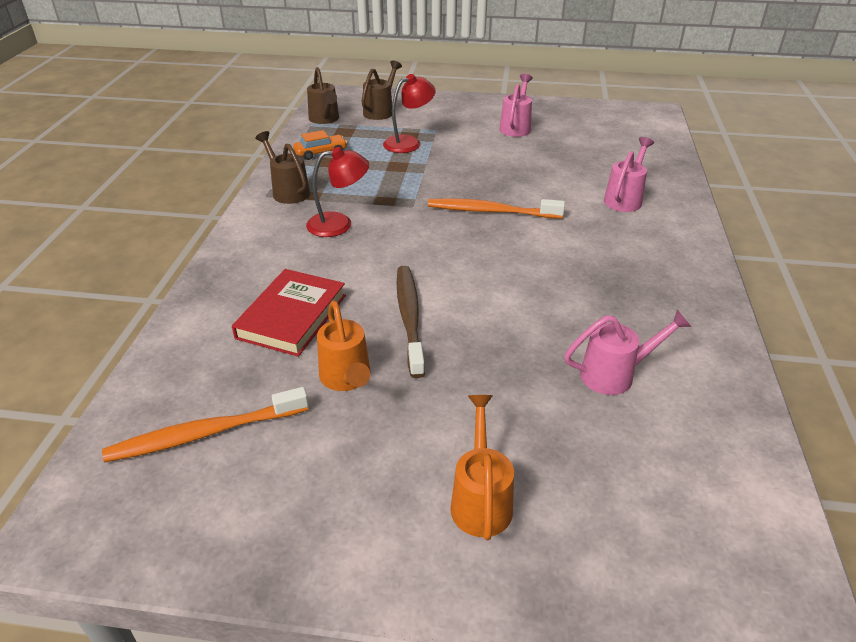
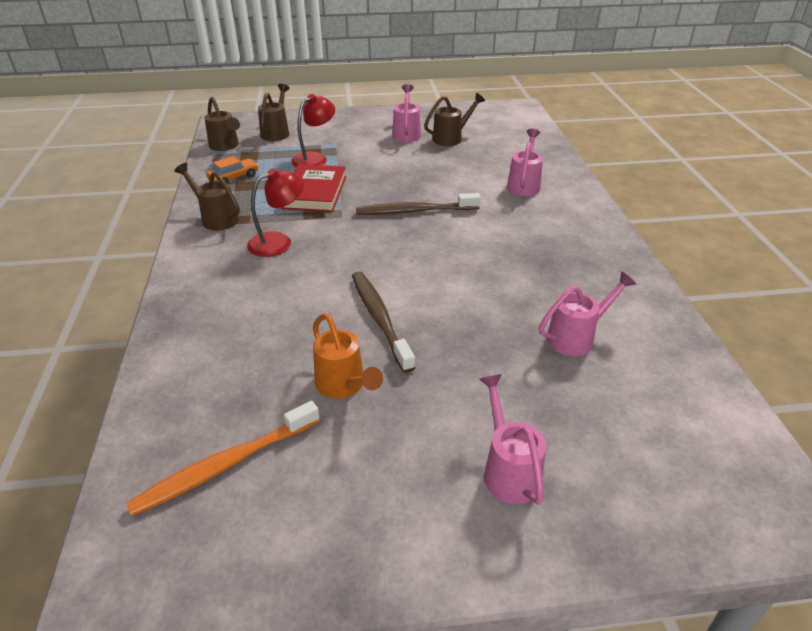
camera: 15 degrees left, 0 degrees up
red book [232,269,346,357] -> red book moved to [281,164,346,212]
orange toothbrush [428,198,565,219] -> brown toothbrush [356,193,481,215]
orange watering can [450,395,514,540] -> pink watering can [480,374,546,505]
none -> brown watering can [424,93,485,146]

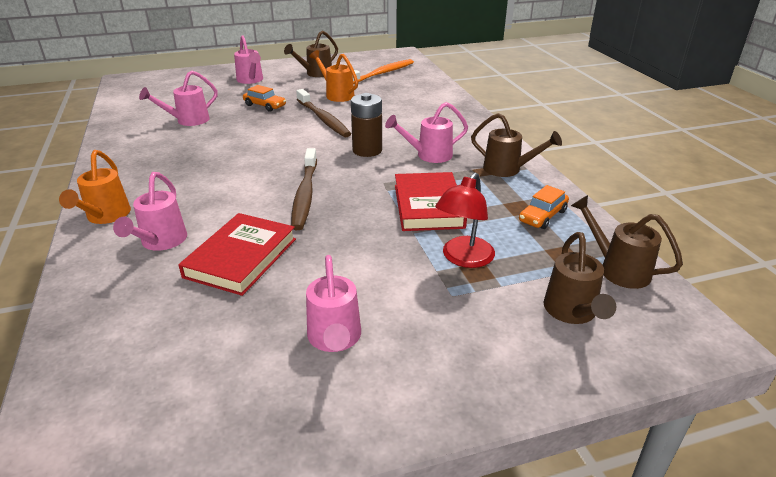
camera: 170 degrees right, 5 degrees down
red lamp [247,168,304,257] -> pink watering can [385,102,468,163]
brown toothbrush [356,193,481,215] -> brown toothbrush turned 105 degrees clockwise [291,148,317,230]
brown watering can [424,93,485,146] -> brown watering can moved to [284,31,338,77]
none -> orange watering can [59,150,131,224]
none -> red book [178,213,296,296]
none -> orange car [243,85,286,111]
none -> brown battery [351,93,382,157]

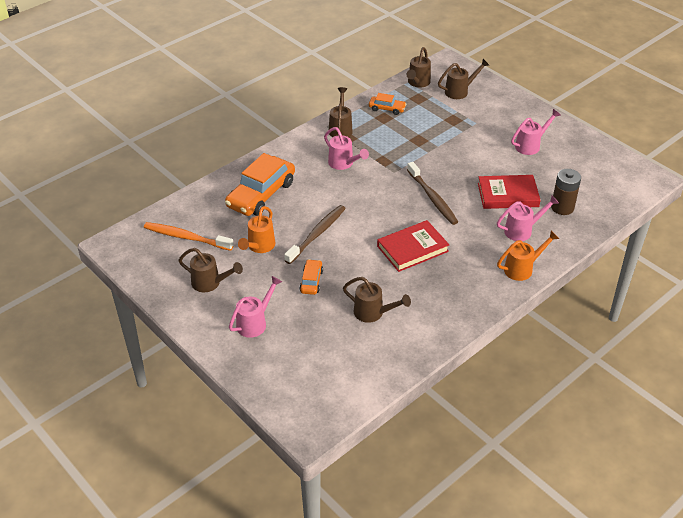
camera: 115 degrees left, 10 degrees up
pink watering can [139,71,218,126] -> brown watering can [343,277,411,323]
brown toothbrush [291,148,317,230] -> brown toothbrush turned 90 degrees clockwise [407,162,458,225]
brown battery [351,93,382,157] -> brown battery moved to [551,169,581,215]
red book [395,172,467,231] -> red book moved to [377,220,449,272]
red lamp [435,173,495,268] -> none
none -> orange car [225,153,295,216]

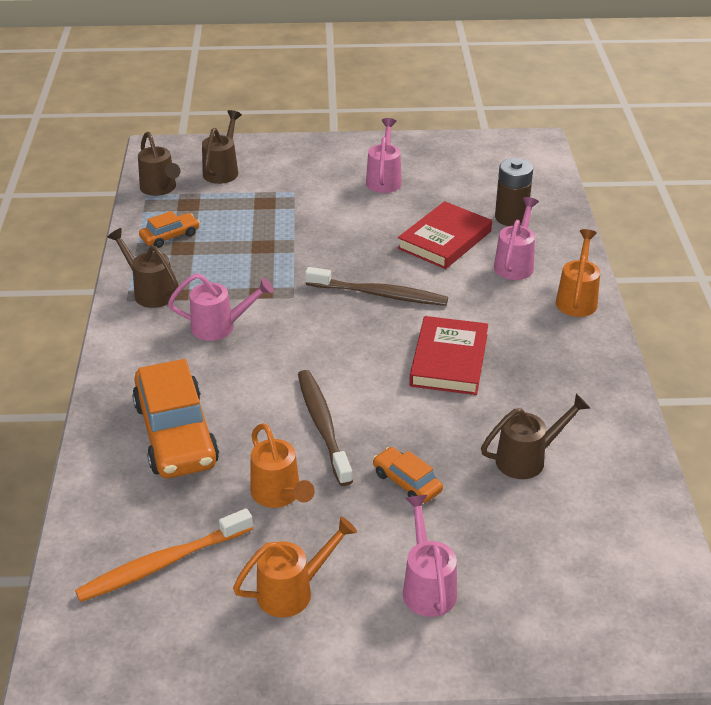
camera: 50 degrees left, 5 degrees down
brown watering can [179,248,243,292] -> orange watering can [233,517,357,617]

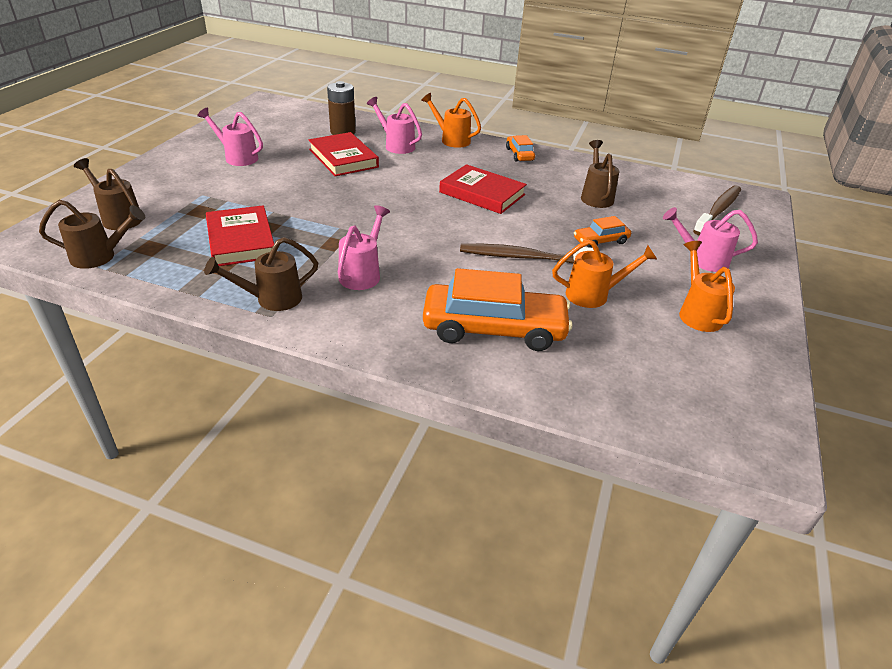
camera: 70 degrees left, 0 degrees up
orange toothbrush [75,508,253,602] -> none
orange car [139,211,200,248] -> orange car moved to [506,135,535,161]
brown toothbrush [305,267,448,306] -> brown toothbrush moved to [693,185,741,235]
none -> red book [206,205,274,266]

